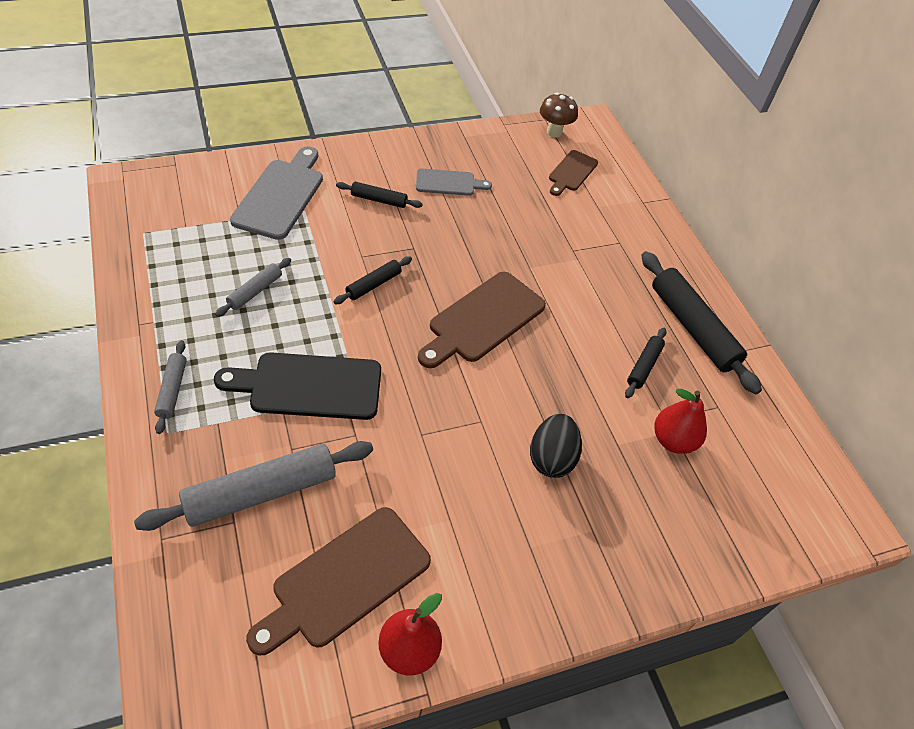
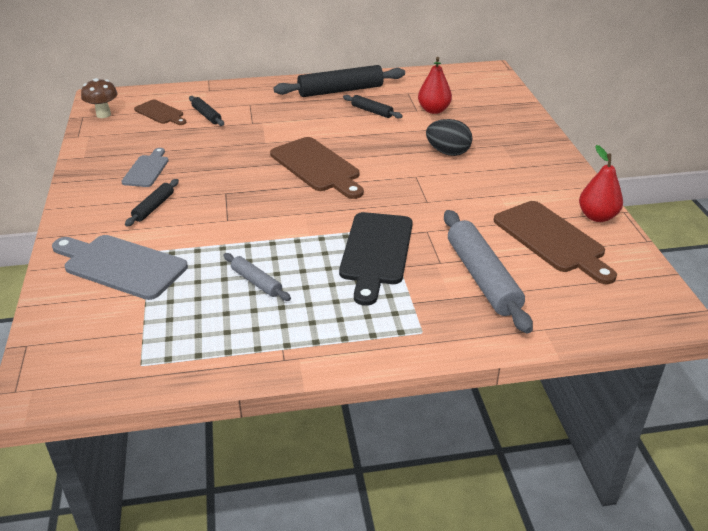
camera: 75 degrees left, 15 degrees down
grey rolling pin [154,340,187,434] -> none
black rolling pin [333,256,412,304] -> black rolling pin moved to [189,96,224,126]

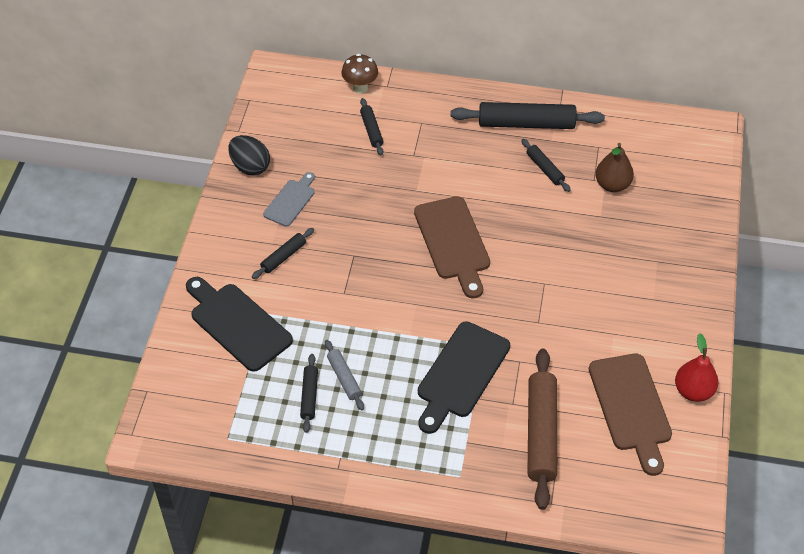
camera: 20 degrees right, 15 degrees up
grey cutting board [52,235,188,300] -> black cutting board [186,277,293,372]
brown mushroom [81,78,118,118] -> brown mushroom moved to [341,54,378,94]
brown cutting board [134,100,187,125] -> none
red pear [418,57,452,114] -> brown pear [595,143,634,192]
black egg [426,119,472,156] -> black egg moved to [228,135,270,175]
grey rolling pin [444,210,533,333] -> brown rolling pin [527,349,557,510]
none -> black rolling pin [300,354,318,433]

